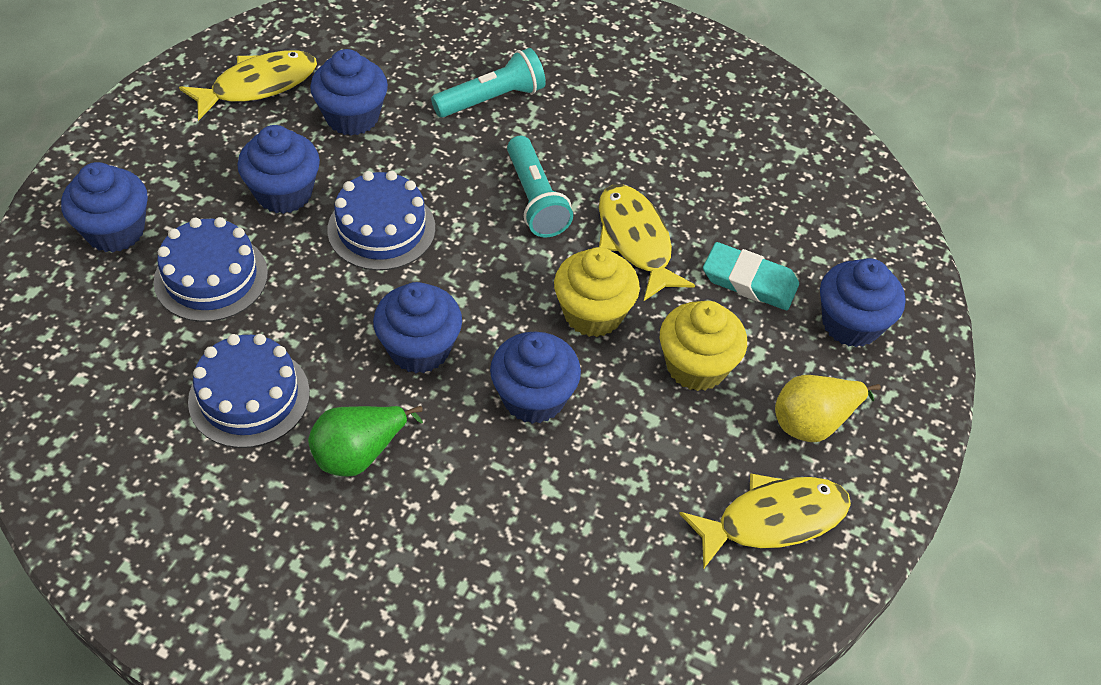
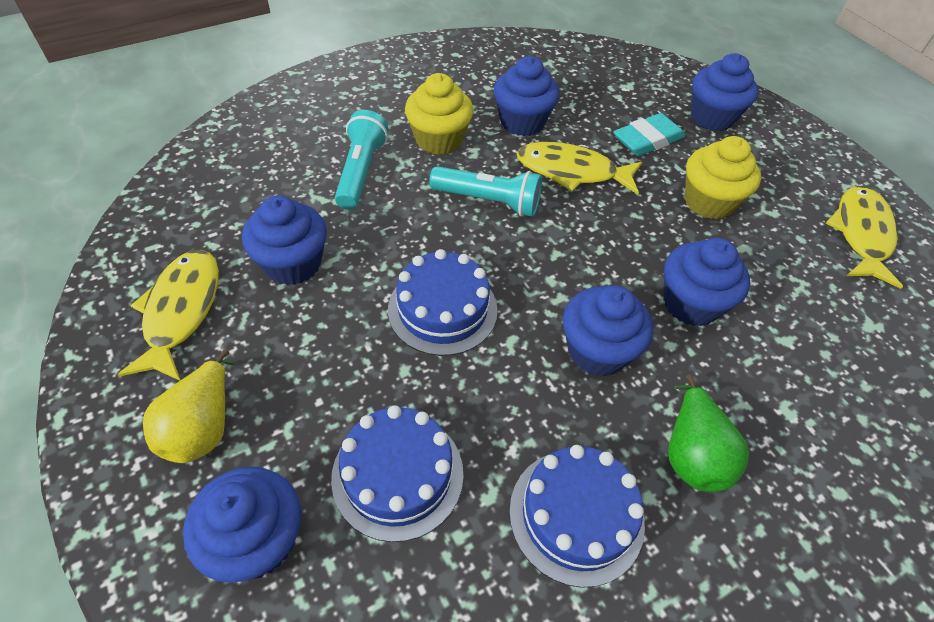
camera: 55 degrees left, 0 degrees up
blue cupcake [237,125,320,214] -> blue cupcake moved to [494,56,559,136]
yellow cupcake [554,247,640,337] -> yellow cupcake moved to [405,73,473,155]
yellow pear [775,375,881,442] -> yellow pear moved to [143,349,234,463]

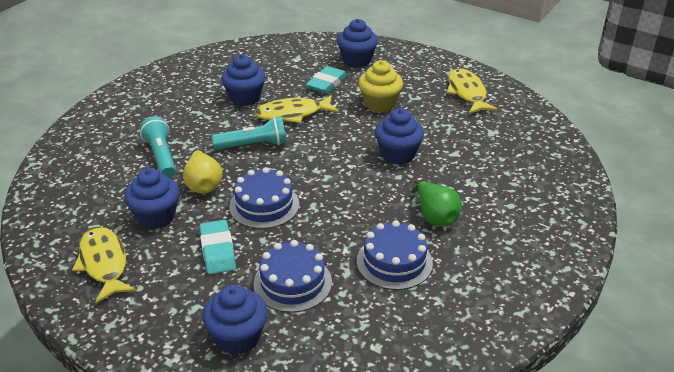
camera: 25 degrees left, 15 degrees down
yellow pear [143,349,234,463] -> yellow pear moved to [183,149,223,194]
yellow cupcake [405,73,473,155] -> none
blue cupcake [563,285,653,376] -> none
none -> turquoise eraser [199,220,236,274]

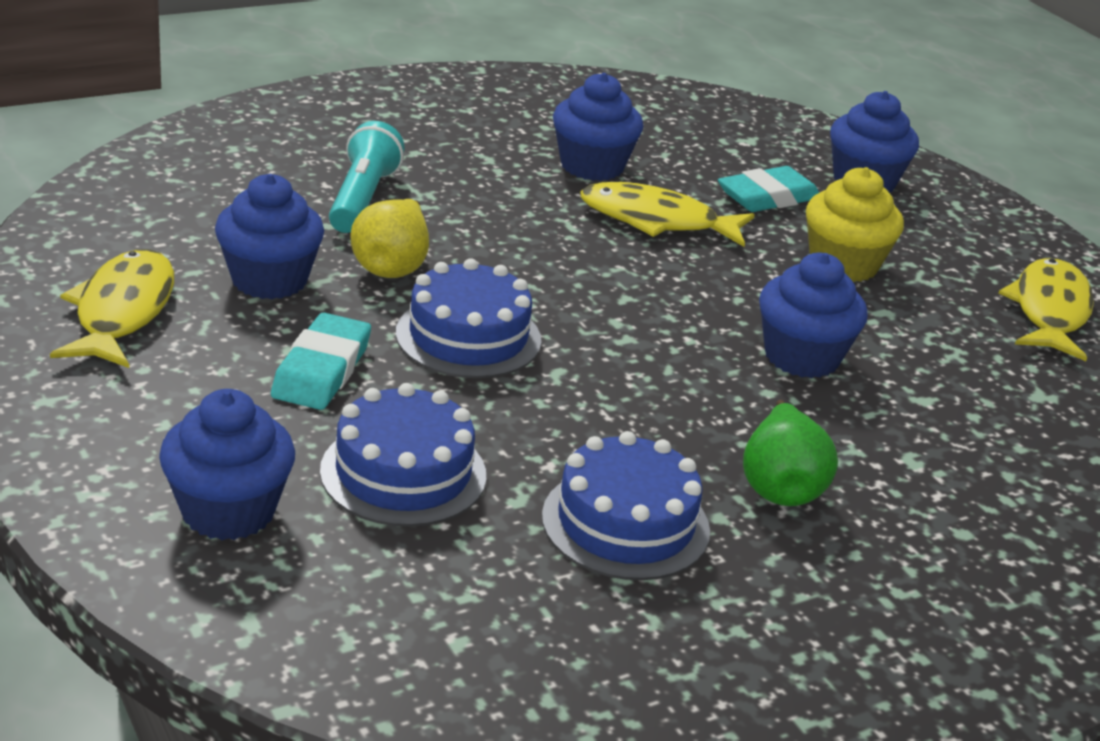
camera: 25 degrees right, 5 degrees down
turquoise flashlight [212,116,287,150] -> none

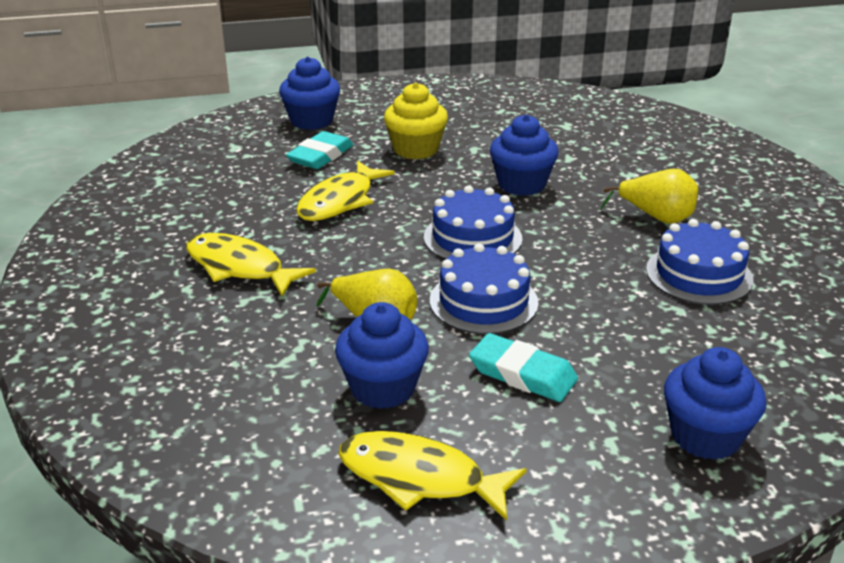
camera: 70 degrees left, 0 degrees up
blue cake [320,383,486,527] -> blue cake moved to [424,186,523,260]
turquoise flashlight [329,121,405,233] -> none
blue cupcake [553,73,643,181] -> none
turquoise eraser [718,166,819,212] -> turquoise eraser turned 45 degrees clockwise [286,131,353,169]
green pear [743,400,838,506] -> yellow pear [600,168,699,224]
yellow fish [999,258,1094,361] -> yellow fish moved to [186,233,316,297]

